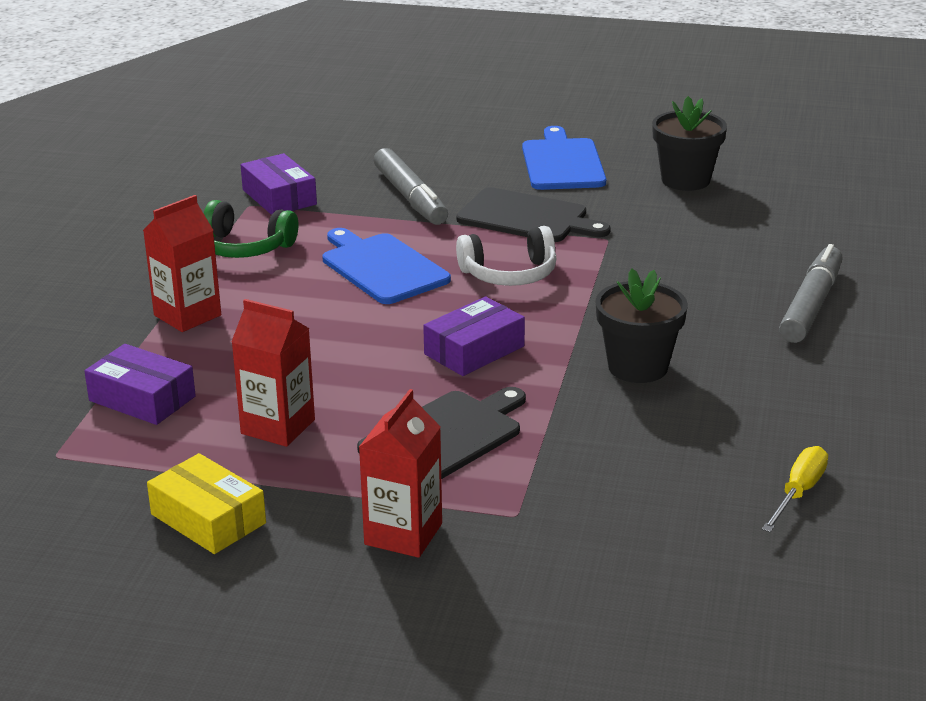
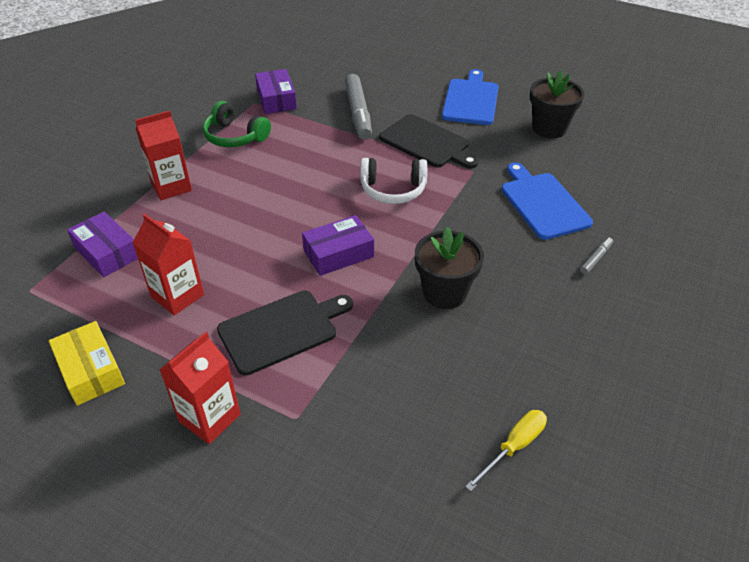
camera: 15 degrees right, 15 degrees up
blue cutting board [322,228,451,304] -> blue cutting board moved to [501,162,593,240]
grey marker [779,244,843,343] -> grey marker [580,237,613,275], size x0.45

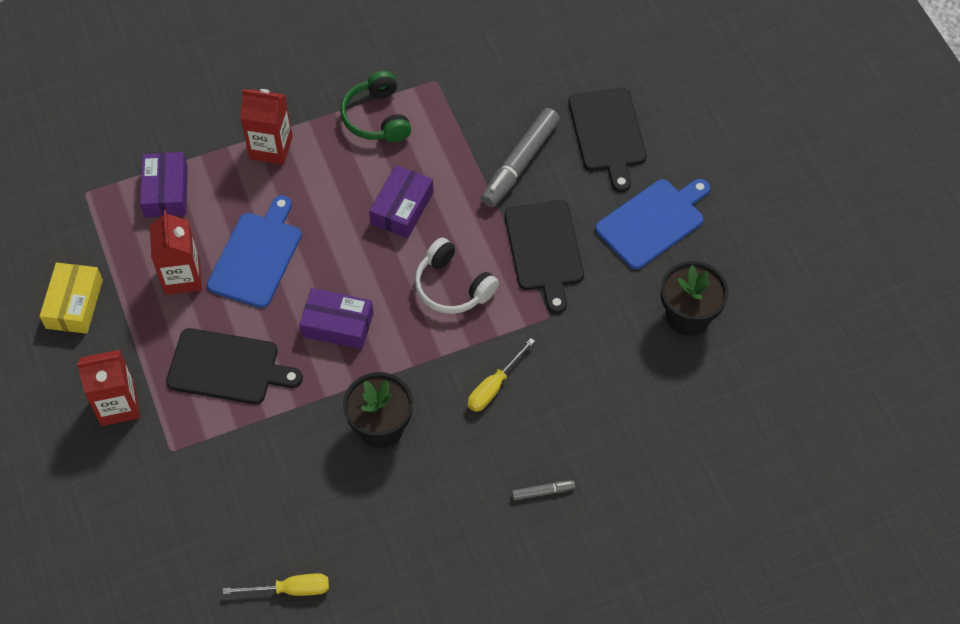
camera: 40 degrees right, 15 degrees up
purple box [255,69,297,114] -> purple box moved to [369,165,433,238]
blue cutting board [501,162,593,240] -> blue cutting board moved to [207,195,302,308]
none -> yellow screwdriver [468,338,535,412]
none -> black cutting board [568,88,647,192]

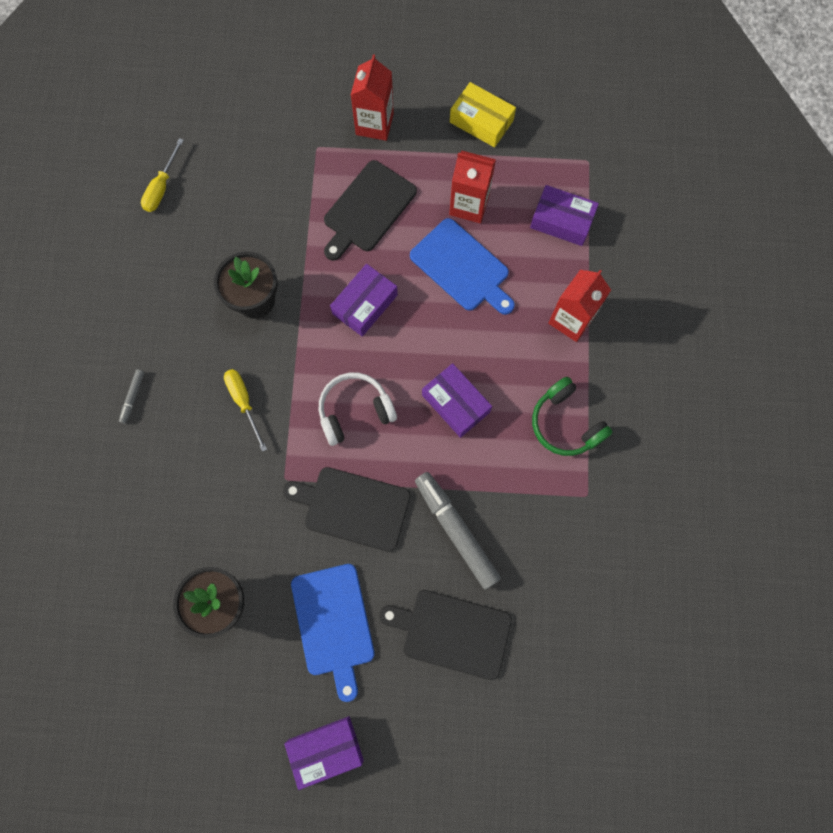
camera: 115 degrees right, 15 degrees up
green headphones [340,71,411,142] -> green headphones turned 135 degrees counterclockwise [532,377,612,456]
none -> purple box [284,716,364,790]

